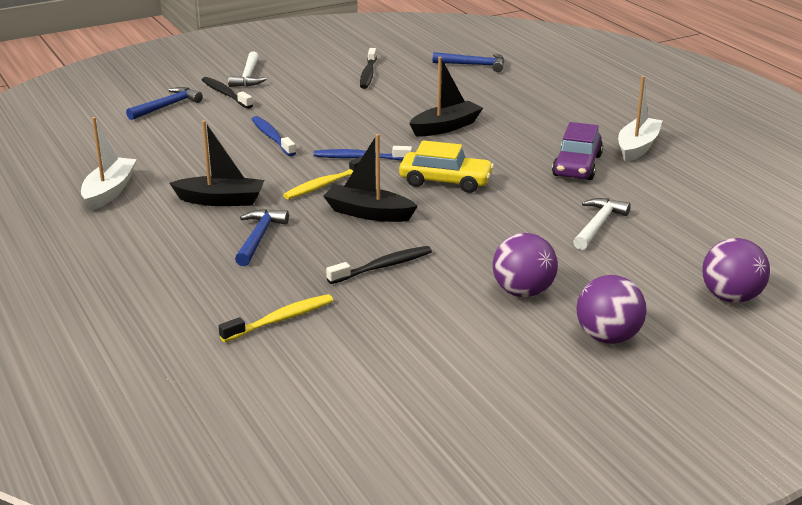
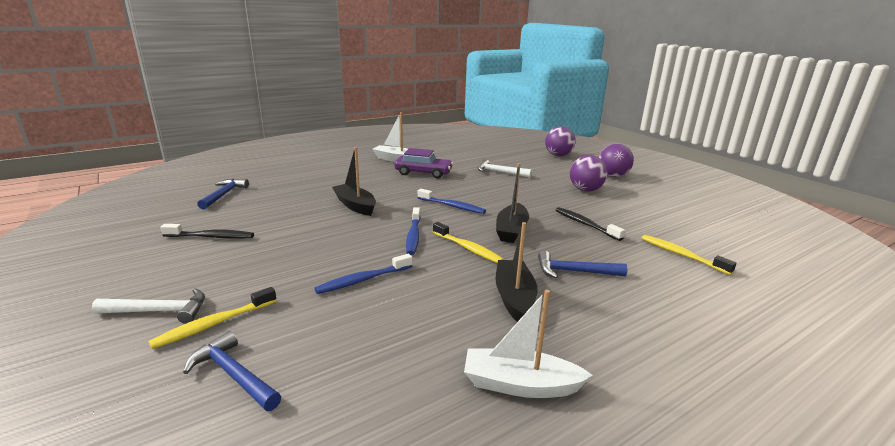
camera: 95 degrees left, 5 degrees down
black toothbrush [202,77,253,109] -> yellow toothbrush [148,287,277,349]
yellow car [399,140,494,193] -> blue toothbrush [418,189,486,214]

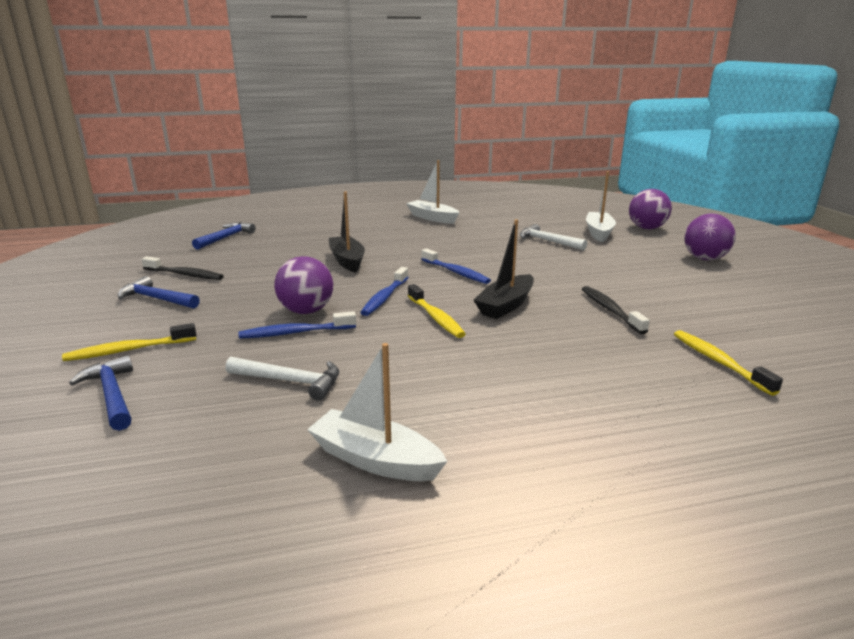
camera: 20 degrees right, 0 degrees up
white hammer [92,288,205,324] -> white hammer moved to [226,357,339,400]
purple car [394,148,453,179] -> none
black boat [496,222,538,322] -> none
blue hammer [538,251,627,278] -> blue hammer moved to [118,276,200,309]
purple ball [570,155,608,192] -> purple ball moved to [274,256,333,314]
none -> white boat [586,171,616,242]

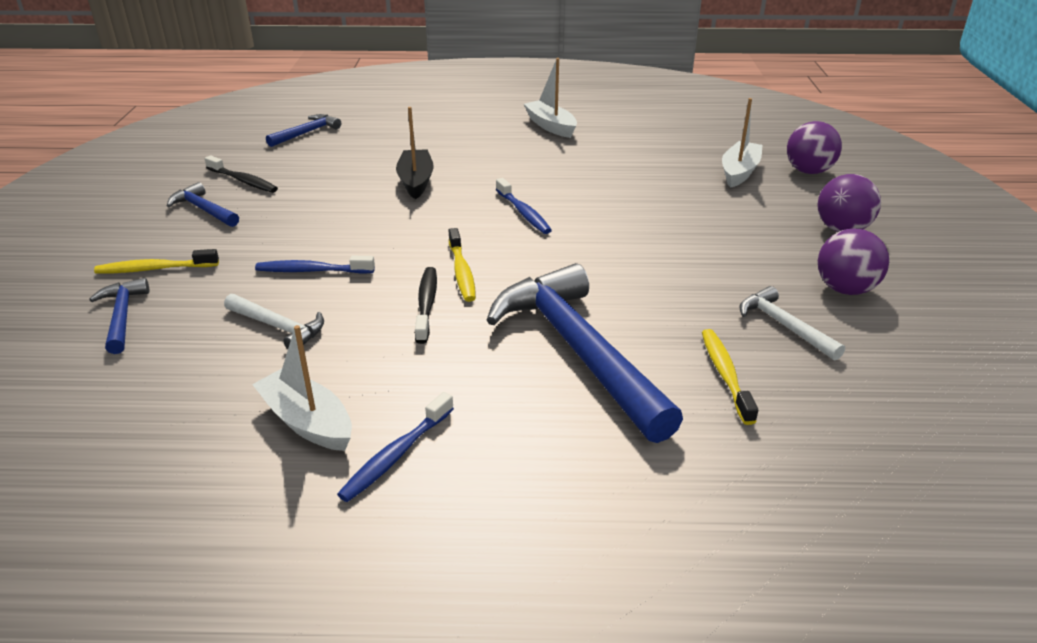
camera: 15 degrees right, 10 degrees up
purple ball [274,256,333,314] -> purple ball moved to [818,228,889,295]
blue toothbrush [360,267,409,316] -> blue toothbrush moved to [337,392,454,502]
black boat [474,219,534,319] -> none
white hammer [520,224,587,250] -> white hammer moved to [739,286,845,360]
black toothbrush [582,286,650,334] -> black toothbrush moved to [415,267,437,344]
none -> blue hammer [487,263,683,443]

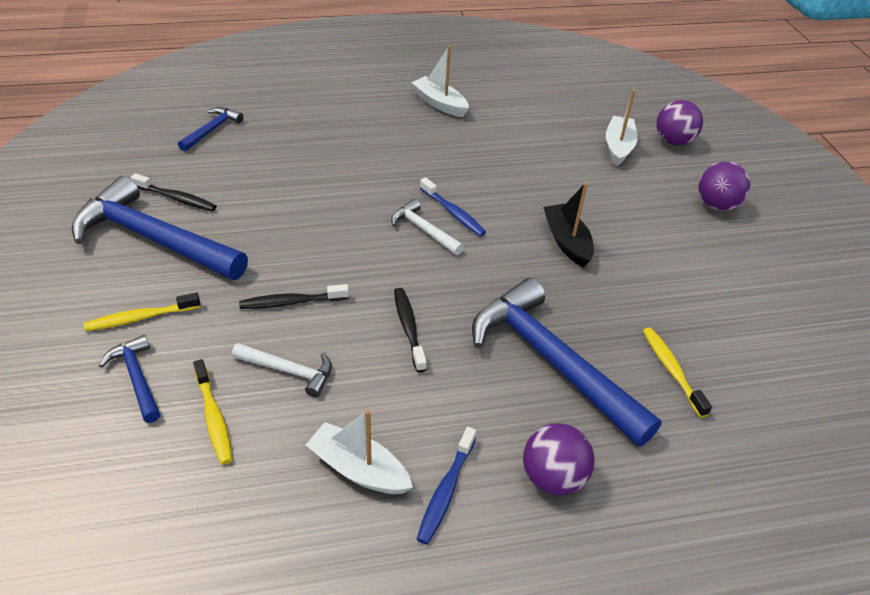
camera: 15 degrees left, 10 degrees up
blue hammer [167,182,239,227] -> blue hammer [72,176,248,280], size x2.14
blue toothbrush [255,256,375,274] -> black toothbrush [239,284,349,309]
black boat [396,107,434,199] -> black boat moved to [543,183,594,267]
yellow toothbrush [449,228,476,302] -> yellow toothbrush moved to [193,359,232,465]
white hammer [739,286,845,360] -> white hammer moved to [391,199,464,255]
purple ball [818,228,889,295] -> purple ball moved to [523,423,595,495]

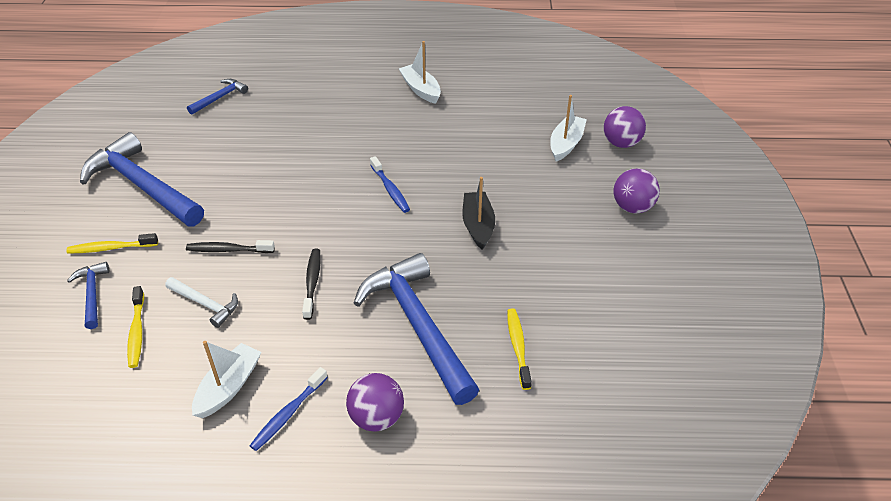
camera: 15 degrees right, 0 degrees up
black toothbrush [130,173,217,211] -> none
white boat [306,410,413,494] -> white boat turned 75 degrees clockwise [192,341,261,418]
white hammer [391,199,464,255] -> none

